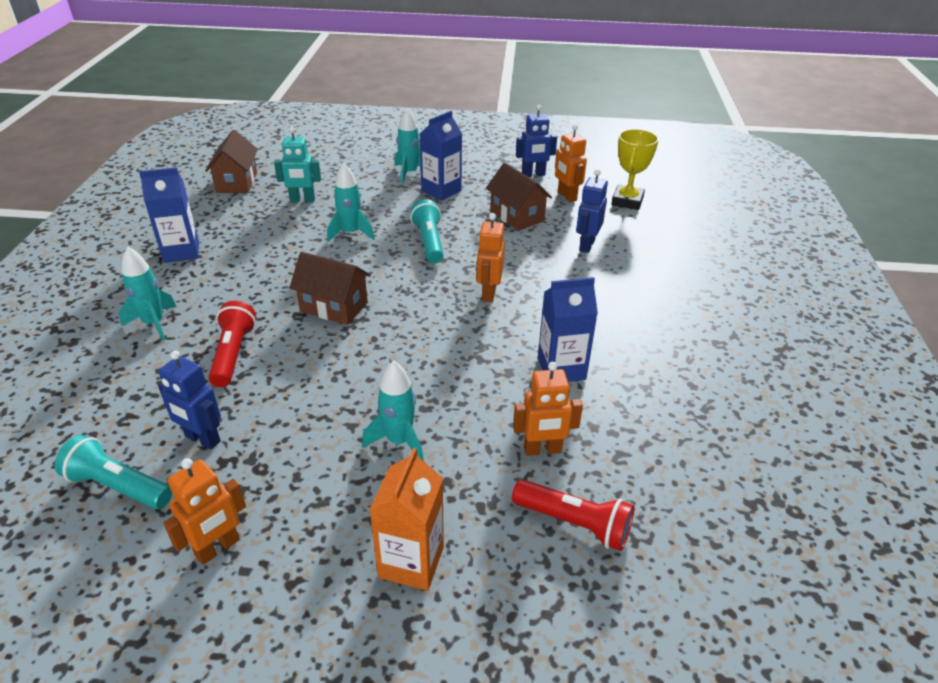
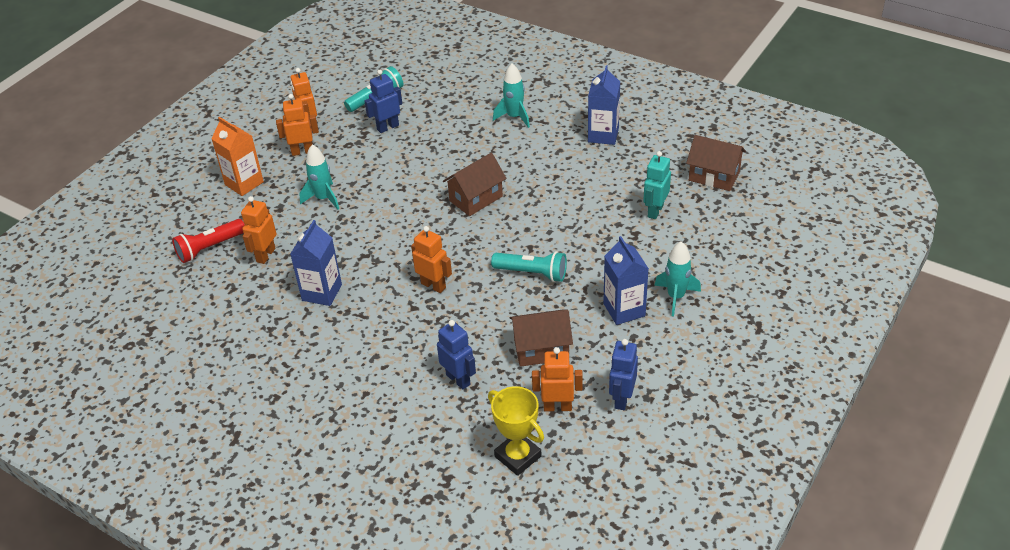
camera: 120 degrees right, 5 degrees up
red flashlight [208,301,256,387] -> none
turquoise rocket [327,163,375,242] -> none
none -> orange robot [276,94,319,156]

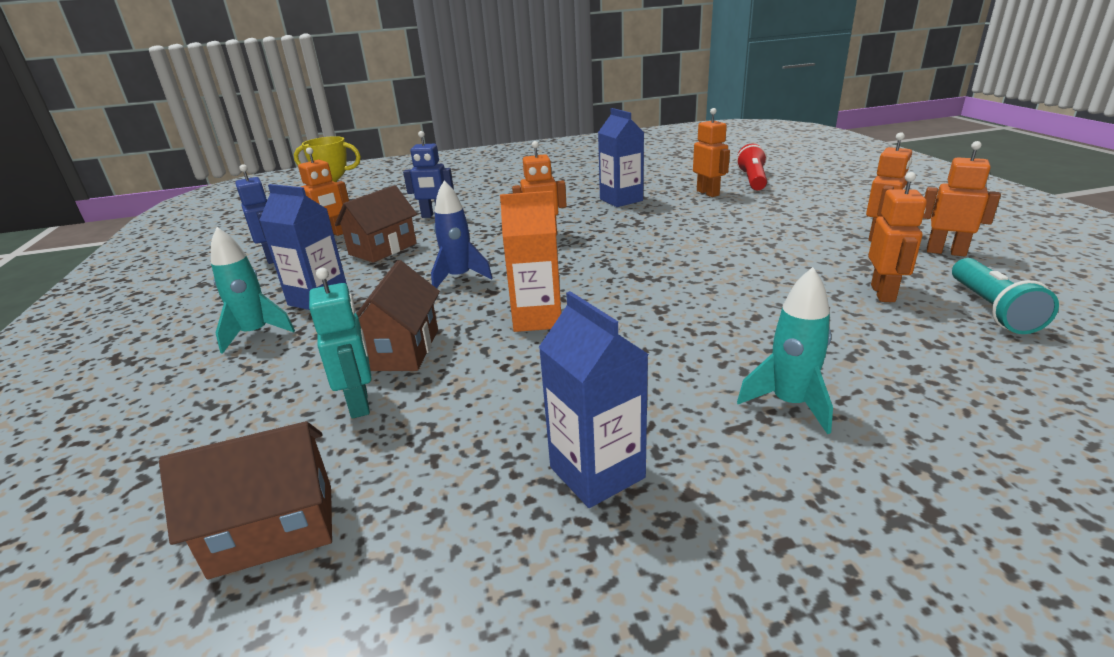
camera: 135 degrees right, 15 degrees down
orange carton [211,117,264,196] -> orange carton moved to [500,191,561,332]
turquoise rocket [299,144,339,210] -> none
blue robot [365,70,402,133] -> orange robot [868,172,927,302]
brown house [443,153,506,216] -> brown house moved to [356,260,440,371]
turquoise flashlight [491,251,567,282] -> blue rocket [431,180,492,288]

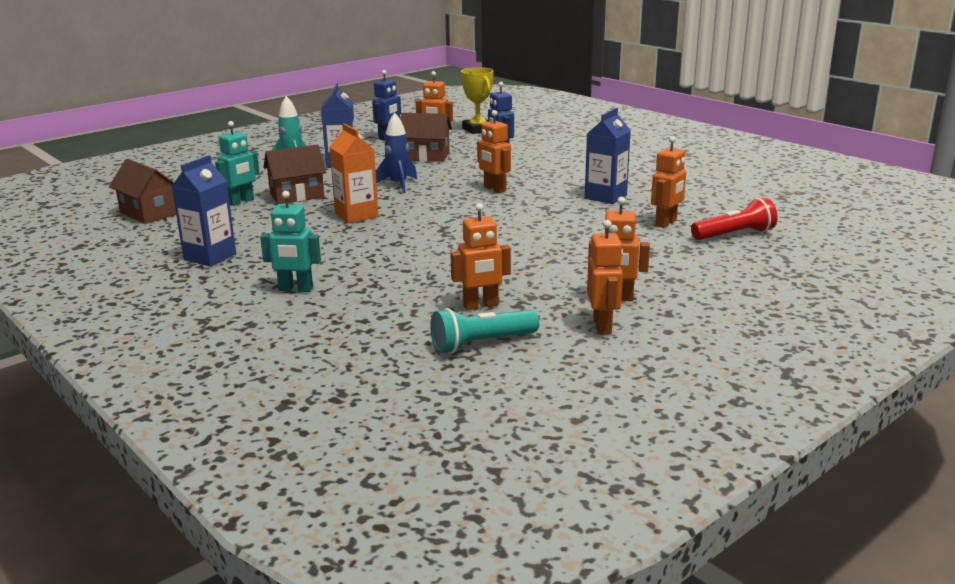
camera: 60 degrees right, 5 degrees down
turquoise rocket [737,267,833,434] -> turquoise robot [260,191,321,292]

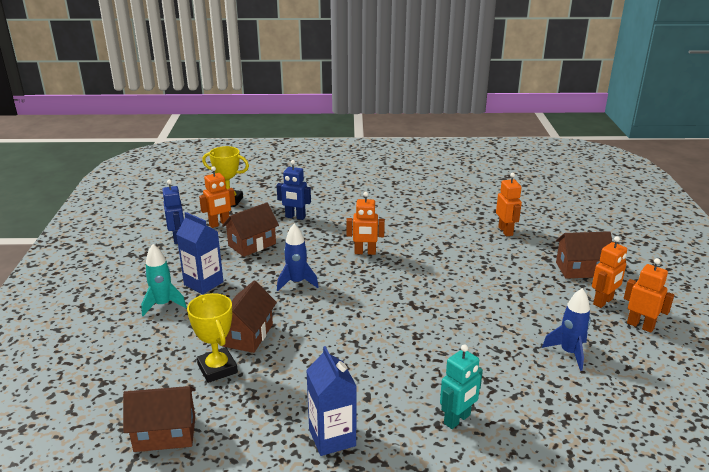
camera: 50 degrees left, 5 degrees up
turquoise robot [215,121,260,206] -> yellow trophy [187,293,238,383]
orange carton [330,123,378,223] -> none
turquoise flashlight [430,308,539,354] -> none
orange robot [450,203,511,310] -> blue rocket [542,288,591,371]
blue carton [585,108,631,204] -> none
red flashlight [691,197,778,240] -> none
none -> brown house [556,231,612,279]

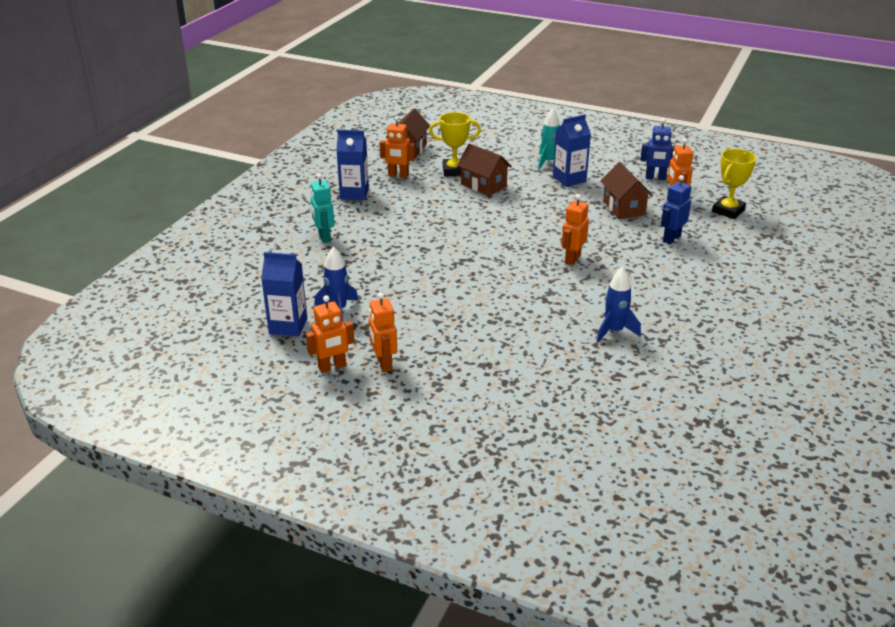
camera: 115 degrees right, 5 degrees up
blue rocket [277,224,319,291] -> blue rocket moved to [597,267,641,343]
orange robot [496,173,522,236] -> orange robot moved to [380,116,415,178]
brown house [556,231,612,279] -> none
none -> blue carton [261,252,307,337]

